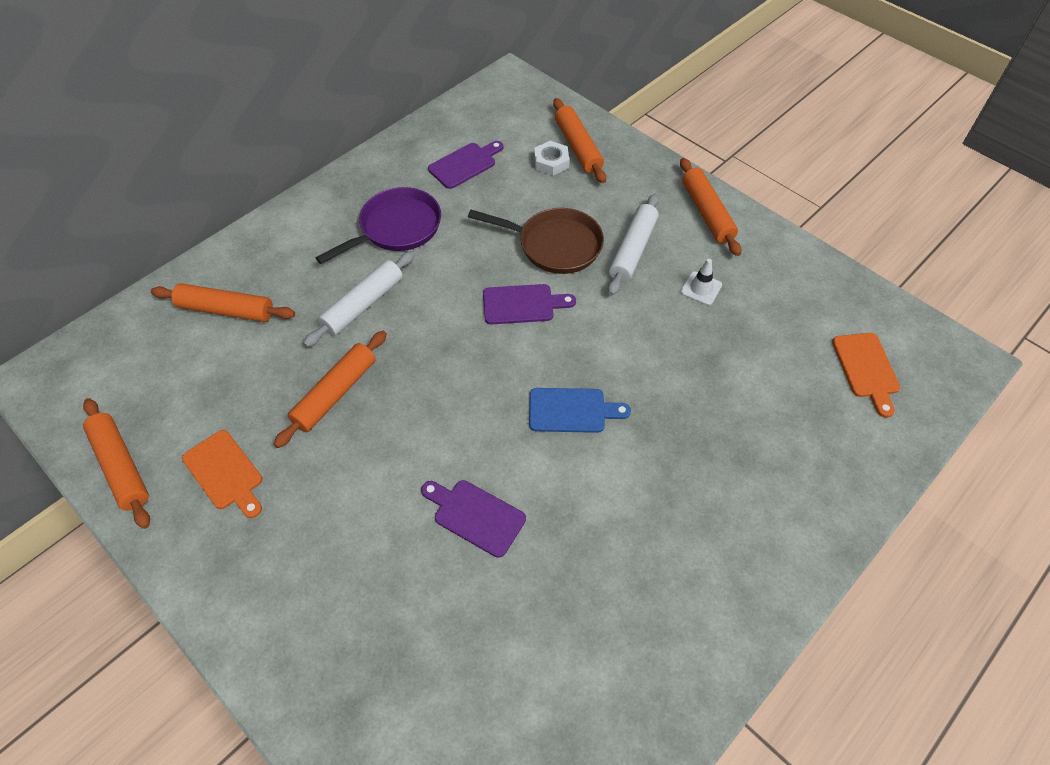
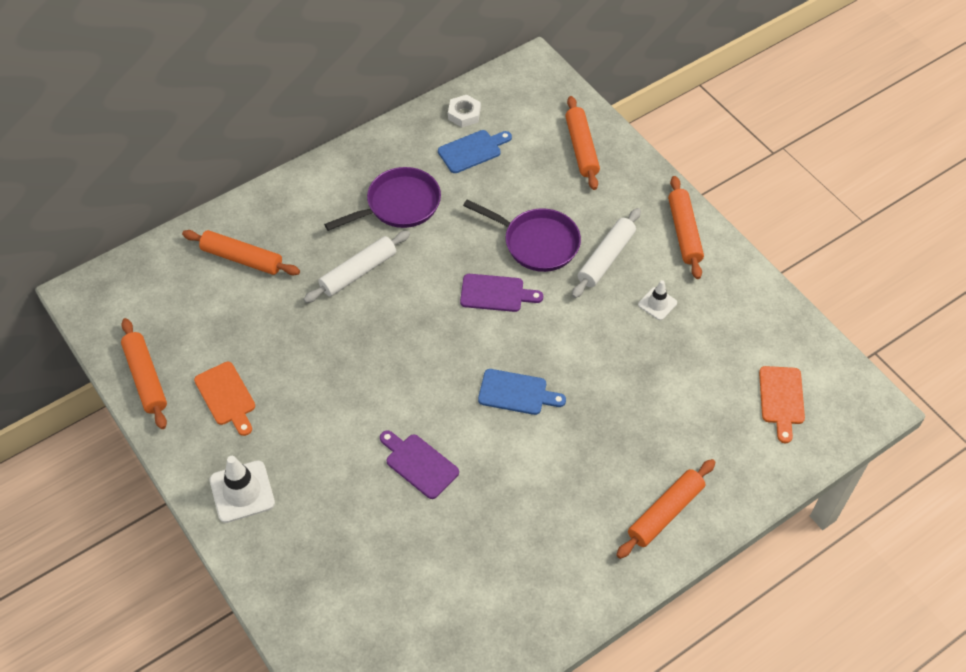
camera: 10 degrees right, 0 degrees up
orange rolling pin [274,331,387,448] -> orange rolling pin moved to [617,459,716,559]
purple cutting board [428,141,503,189] -> blue cutting board [438,130,512,173]
brown pan [468,208,604,274] -> purple pan [463,199,581,272]
white nut [534,141,569,176] -> white nut moved to [448,95,481,127]
none -> white traffic cone [210,456,275,523]

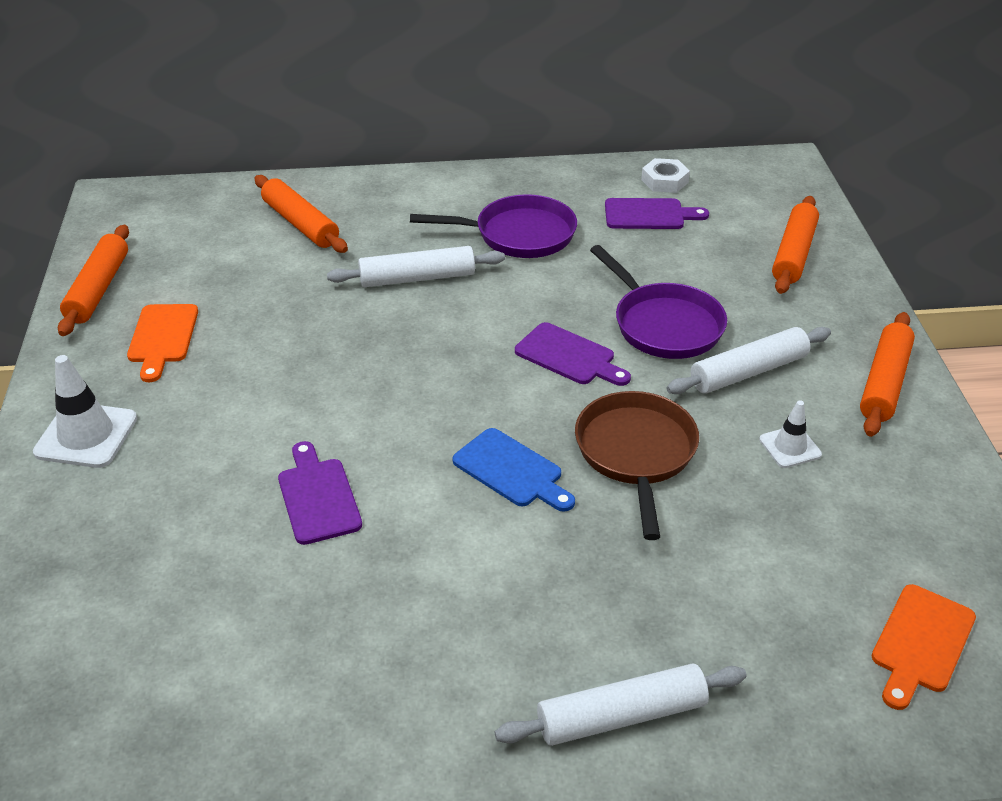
camera: 30 degrees right, 15 degrees down
blue cutting board [438,130,512,173] -> purple cutting board [605,198,709,229]
orange rolling pin [617,459,716,559] -> white rolling pin [495,664,747,746]
none -> brown pan [575,391,699,540]

